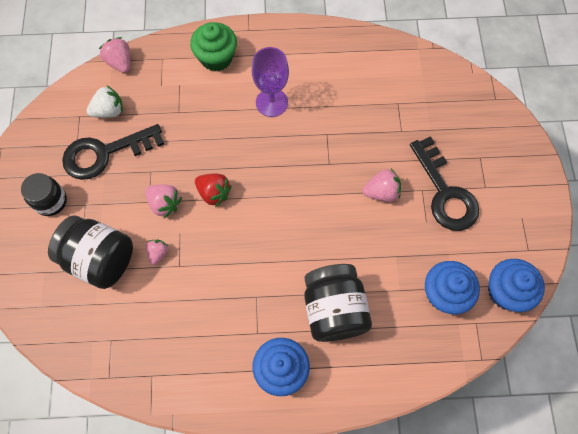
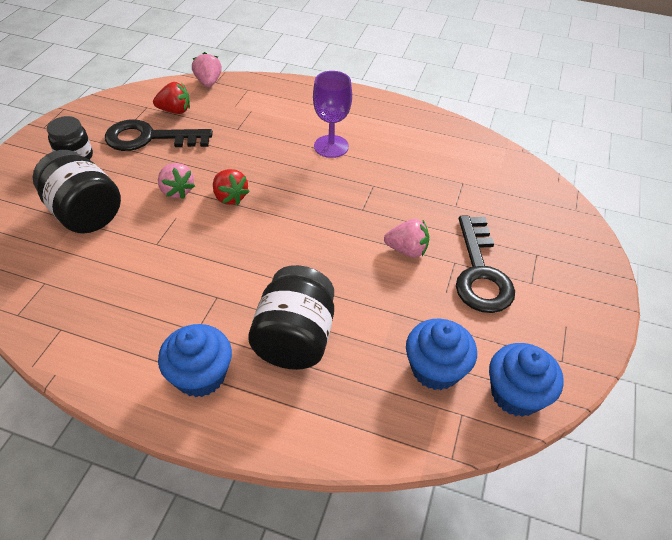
camera: 20 degrees right, 20 degrees down
white strawberry [87,86,123,118] -> red strawberry [153,82,190,114]
pink strawberry [146,240,168,265] -> none
green cupcake [190,22,237,71] -> none

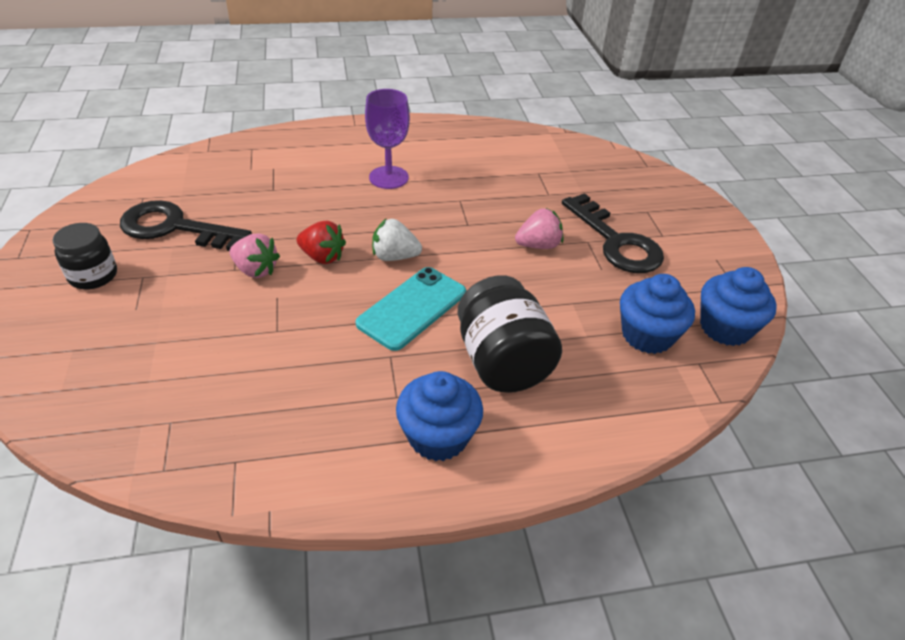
camera: 30 degrees left, 5 degrees down
black jar [33,150,121,233] -> none
black key [105,119,213,151] -> black key turned 45 degrees clockwise [120,200,252,251]
red strawberry [153,82,190,114] -> none
pink strawberry [192,52,222,87] -> none
none -> turquoise phone [356,267,466,351]
none -> white strawberry [372,218,422,261]

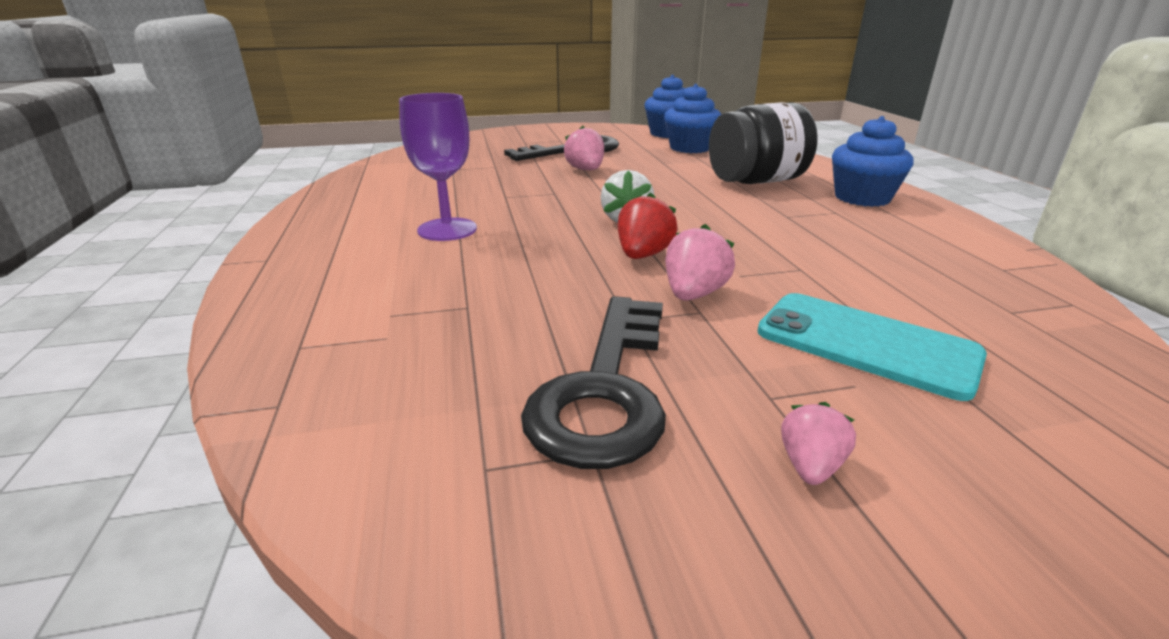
camera: 90 degrees left, 15 degrees down
black jar [53,223,117,289] -> pink strawberry [781,402,856,485]
turquoise phone [356,267,466,351] -> turquoise phone moved to [758,293,987,401]

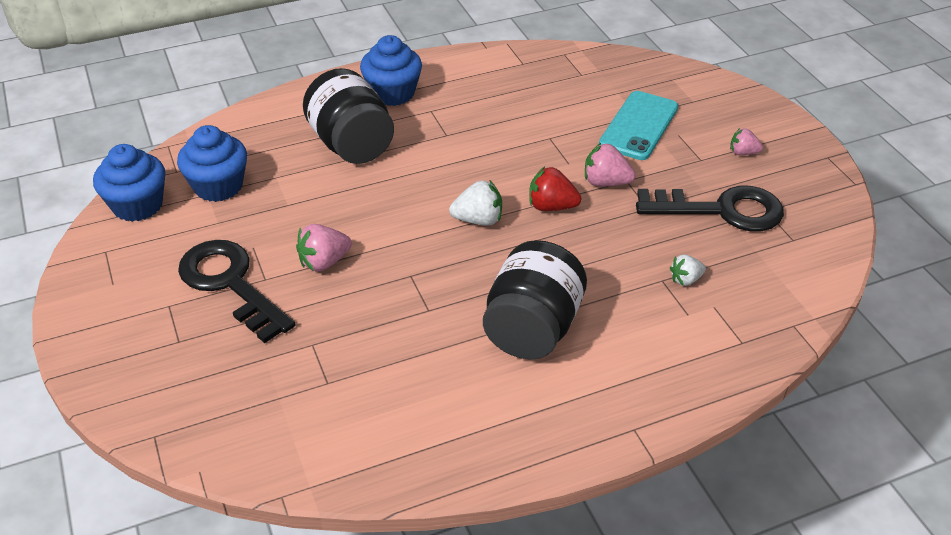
camera: 100 degrees left, 15 degrees up
purple goblet [399,93,477,241] -> black jar [483,240,587,360]
none -> white strawberry [670,255,706,286]

